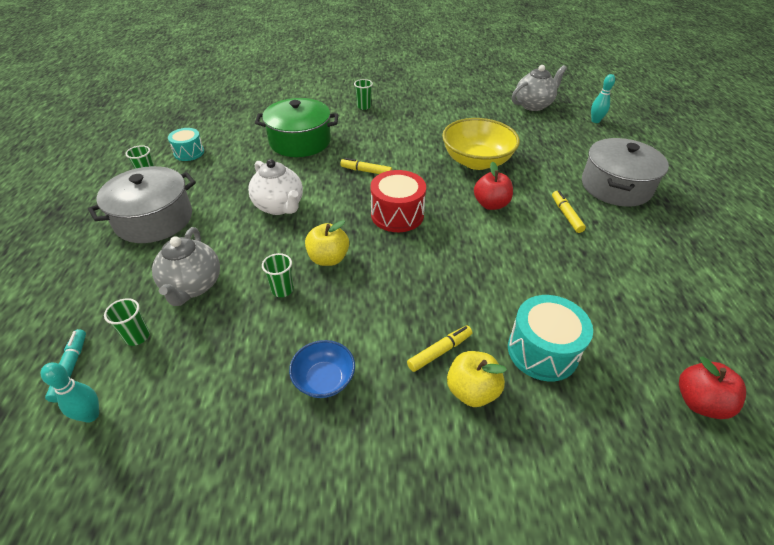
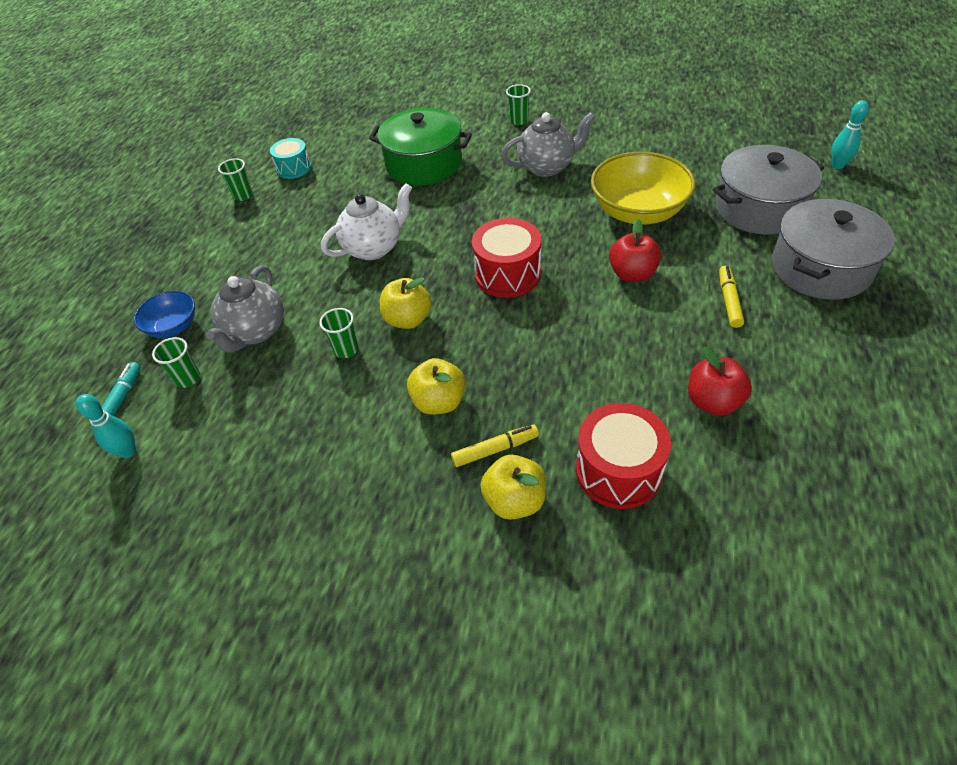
camera: 20 degrees right, 5 degrees up
grey pot [88,166,196,243] -> grey pot moved to [713,145,824,234]
white teapot [248,159,303,215] -> white teapot turned 105 degrees counterclockwise [321,183,412,260]
blue bowl [289,340,355,398] -> blue bowl moved to [134,291,195,338]
yellow marker [340,158,392,174] -> none
turquoise drum [508,295,593,381] -> red drum [576,403,671,509]
grey teapot [512,65,567,111] -> grey teapot moved to [501,112,595,177]
red apple [679,357,746,419] -> red apple moved to [688,347,752,416]
none -> yellow apple [407,358,465,415]

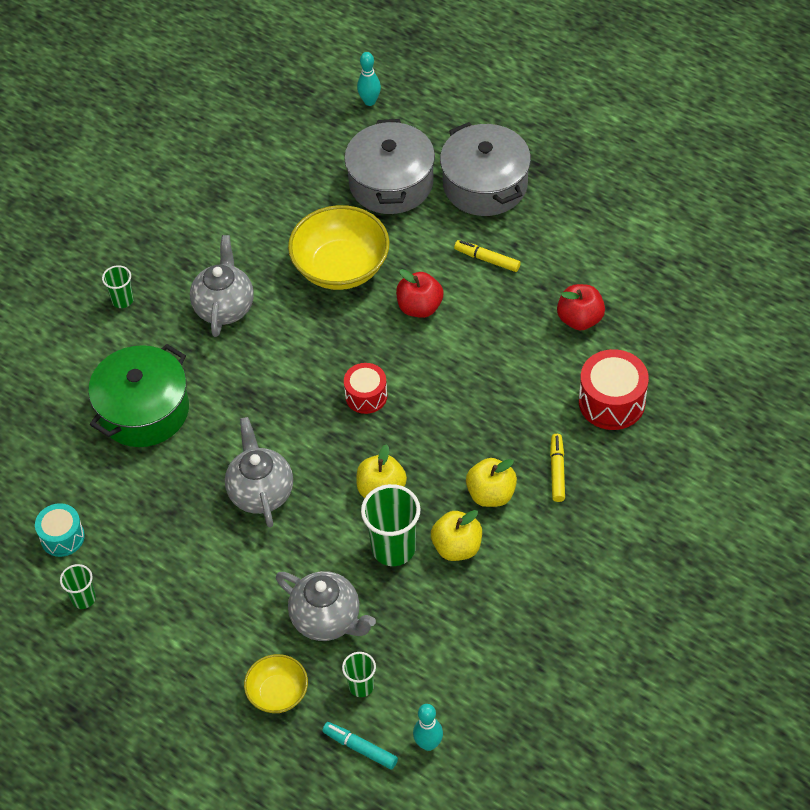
camera: 70 degrees left, 5 degrees up
blue bowl [134,291,195,338] -> yellow bowl [244,654,308,713]
green cup [319,308,358,358] -> green cup [361,484,421,566], size x1.81
white teapot [321,183,412,260] -> grey teapot [225,417,293,527]
red drum [472,218,541,298] -> red drum [344,363,387,414], size x0.64
yellow apple [481,455,546,520] -> yellow apple moved to [431,510,482,561]

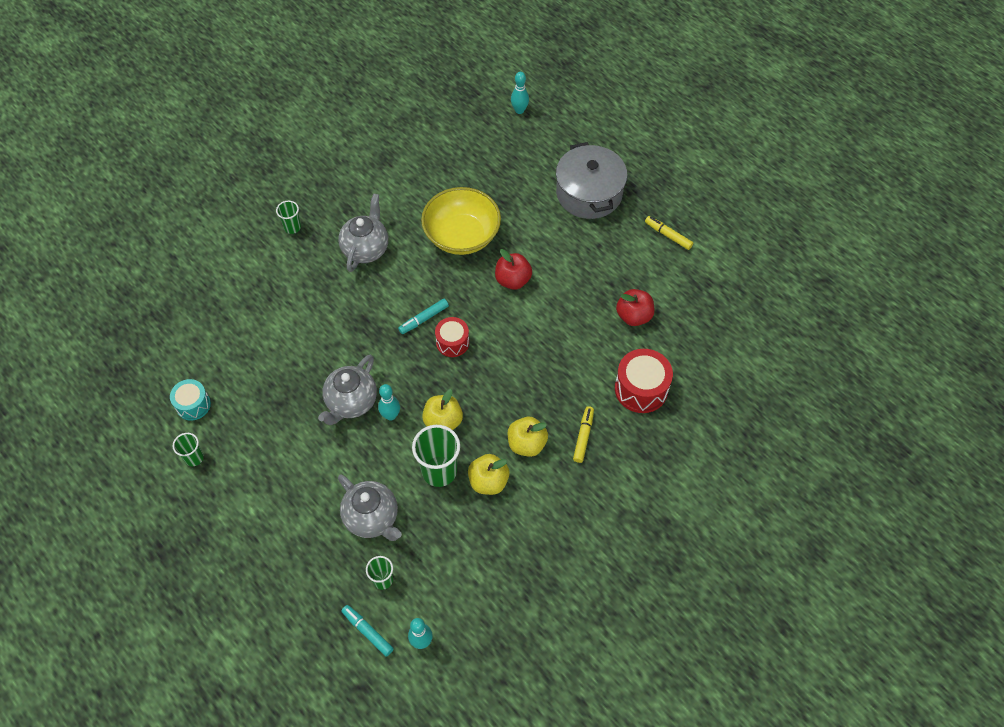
camera: 10 degrees right, 5 degrees up
green pot [88,344,189,447] -> none
grey teapot [225,417,293,527] -> grey teapot turned 150 degrees counterclockwise [318,355,377,425]
yellow bowl [244,654,308,713] -> none
grey pot [344,119,435,214] -> none
yellow marker [454,240,521,272] -> yellow marker moved to [645,216,693,250]
none -> turquoise bowling pin [378,384,400,421]
none -> turquoise marker [398,299,449,334]

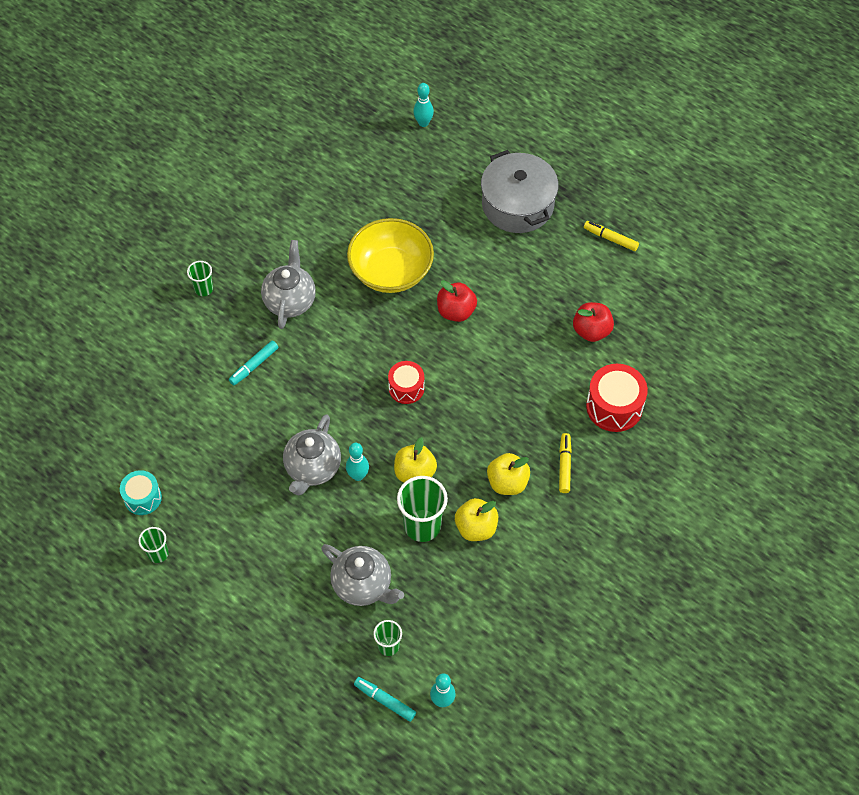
camera: 10 degrees left, 0 degrees up
turquoise marker [398,299,449,334] -> turquoise marker moved to [229,340,279,385]

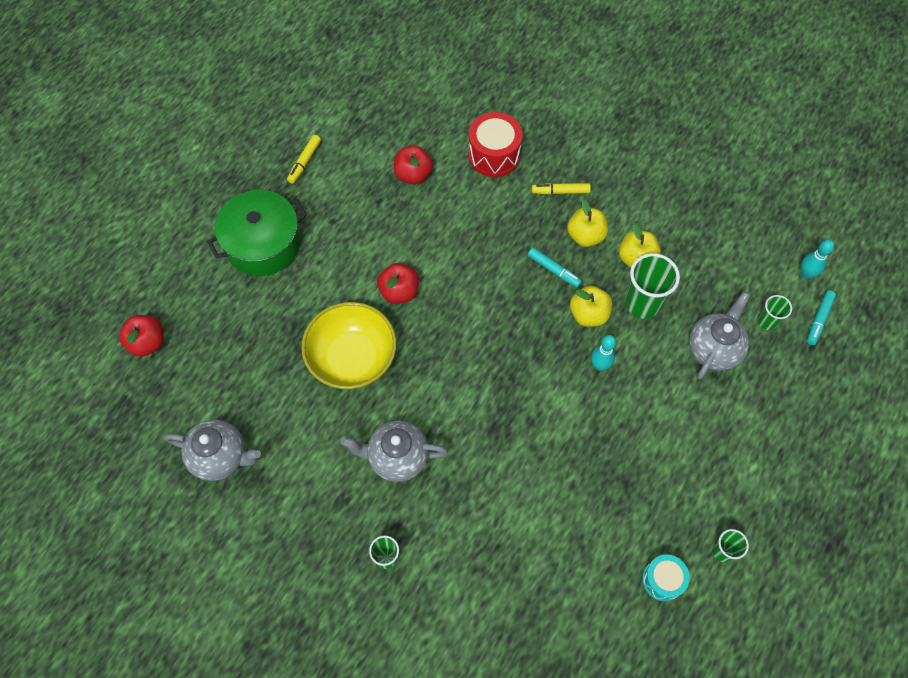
camera: 95 degrees left, 5 degrees up
turquoise marker [229,340,279,385] -> turquoise marker moved to [528,248,582,288]
grey teapot [283,414,341,495] -> grey teapot moved to [164,420,261,481]
red drum [388,361,424,404] -> none
turquoise bowling pin [413,83,434,127] -> red apple [119,315,164,357]
grey pot [481,150,559,233] -> green pot [207,190,307,276]

